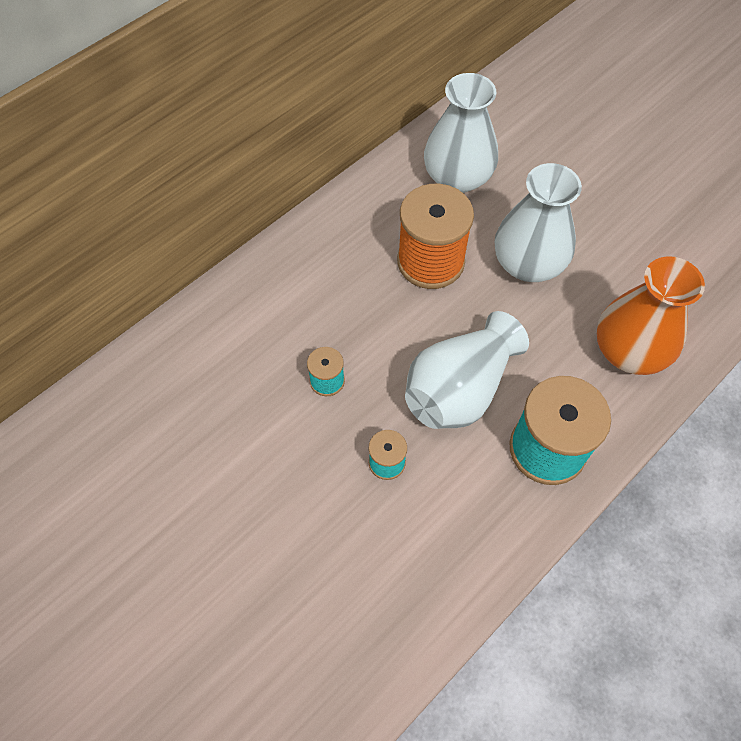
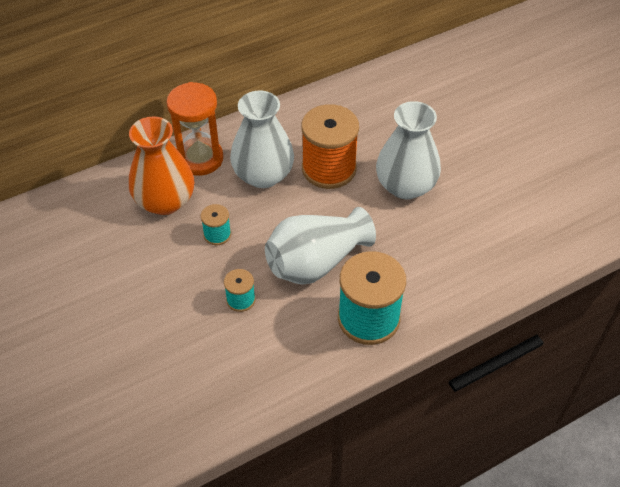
camera: 15 degrees right, 10 degrees down
white vase [424,73,498,193] -> white vase moved to [230,90,294,188]
orange vase [597,256,705,375] -> orange vase moved to [129,116,194,215]
none -> orange hourglass [166,82,223,176]

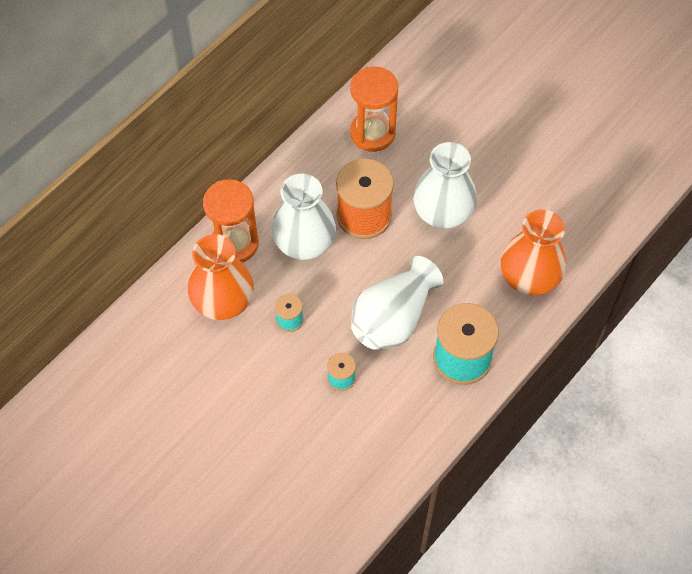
camera: 20 degrees left, 10 degrees up
none -> orange hourglass [350,66,398,152]
none -> orange vase [501,210,566,296]

